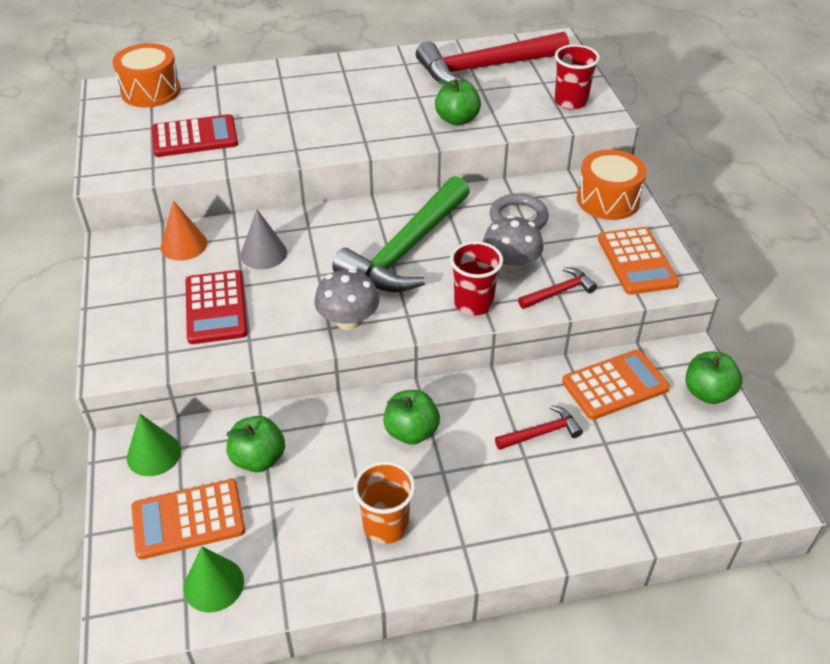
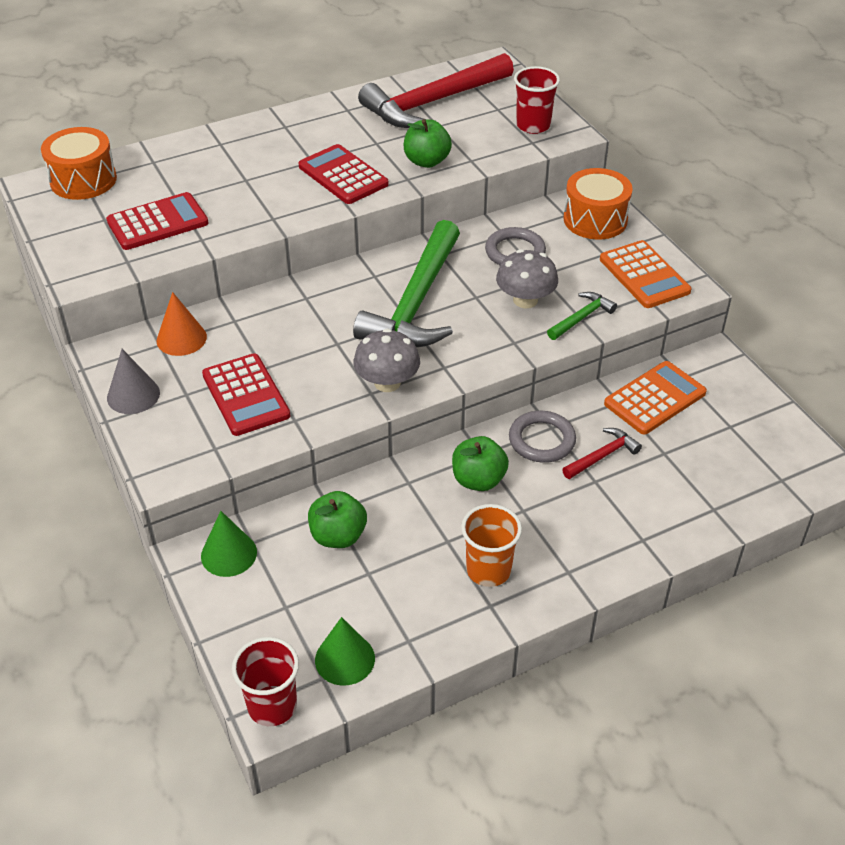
camera: 15 degrees left, 0 degrees up
orange calculator [131,479,245,560] -> none
grey cone [241,209,287,269] -> grey cone moved to [107,349,160,414]
red cup [450,241,503,315] -> red cup moved to [232,637,299,726]
red hammer [518,267,597,309] -> green hammer [547,292,617,340]
green apple [686,352,742,404] -> none
none -> red calculator [299,144,388,204]
none -> grey ring [509,411,576,463]

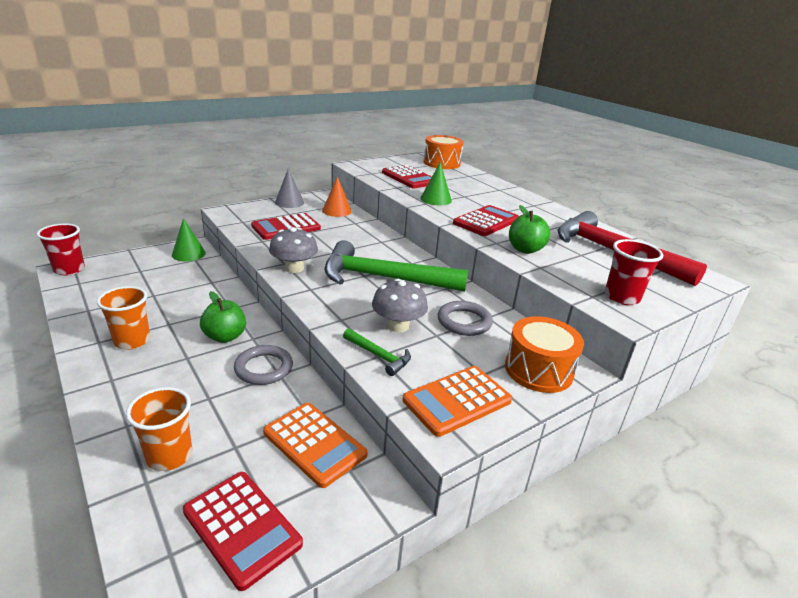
camera: 80 degrees right, 15 degrees down
green apple [308,491,367,548] -> none
green cone [315,617,375,686] -> green cone moved to [420,162,452,205]
red hammer [562,428,642,479] -> none
none -> orange cup [126,387,192,471]
none -> red calculator [183,472,303,591]

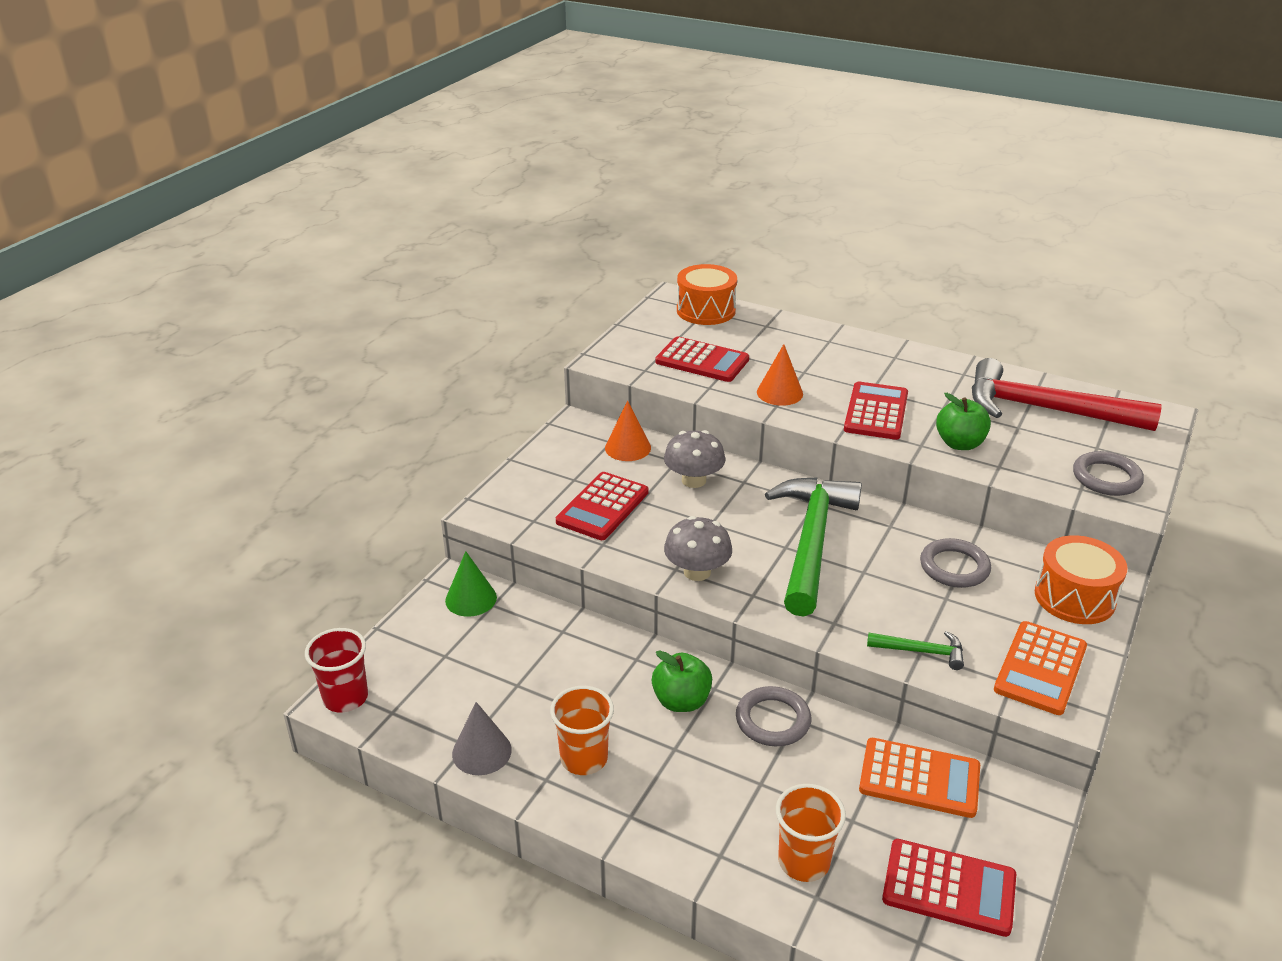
camera: 25 degrees left, 5 degrees up
grey cone [275,168,304,208] -> grey cone moved to [452,702,512,775]
green hammer [325,240,468,292] -> green hammer turned 120 degrees clockwise [765,477,862,617]
grey mushroom [372,279,428,332] -> grey mushroom moved to [664,430,726,488]
green cone [420,162,452,205] -> orange cone [757,344,803,406]
red cup [605,239,663,305] -> grey ring [1073,451,1144,496]

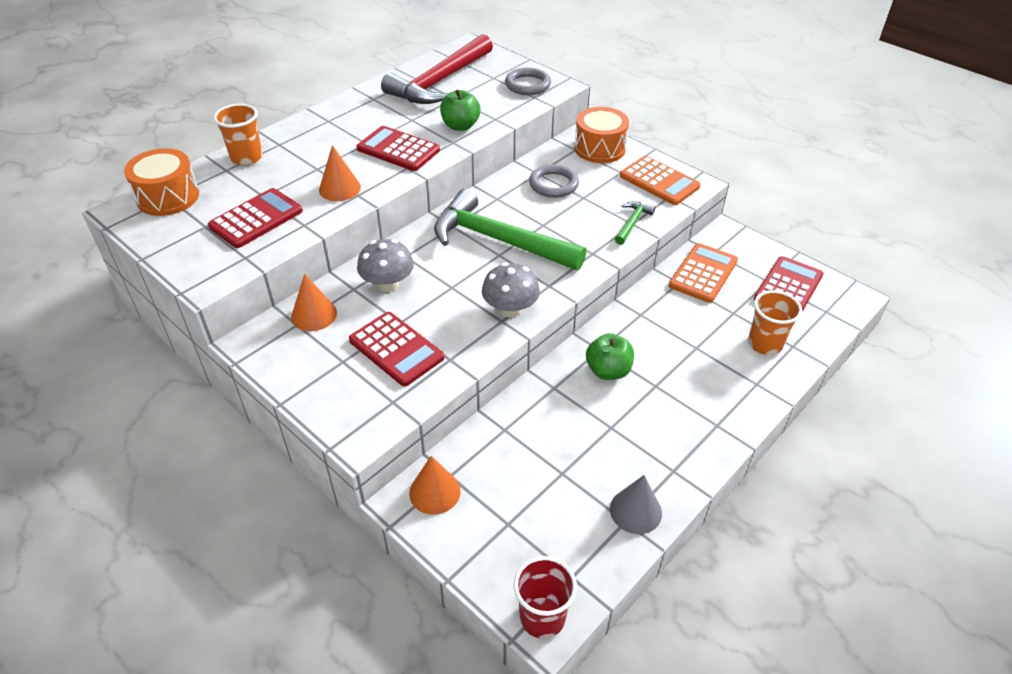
camera: 75 degrees left, 10 degrees up
green cone [445,551,497,617] -> orange cone [409,456,461,515]
orange cup [550,686,614,775] -> orange cup moved to [214,104,263,165]
grey ring [736,686,811,746] -> none

